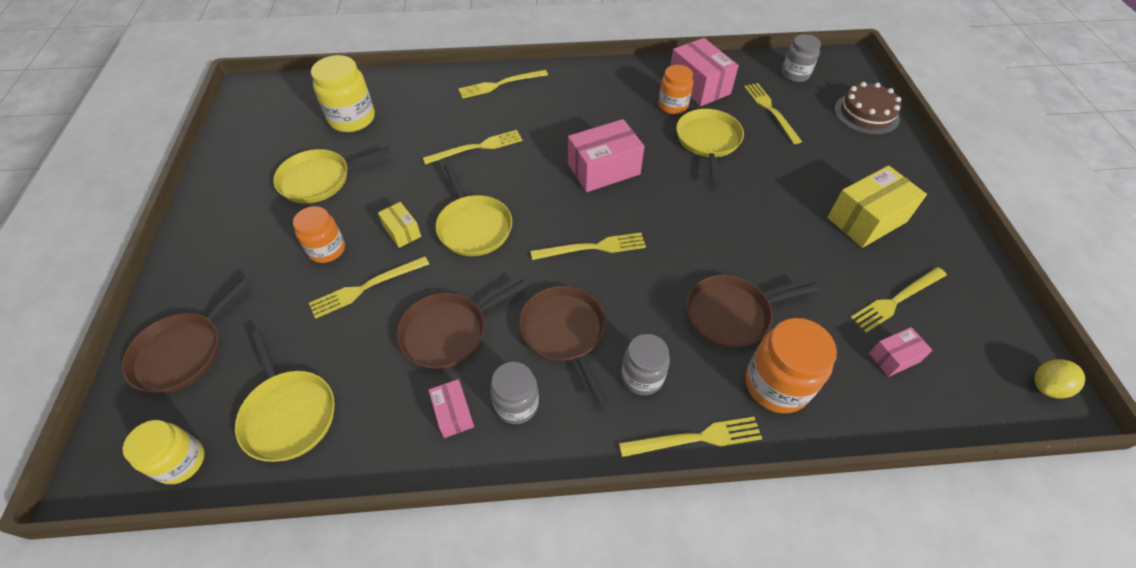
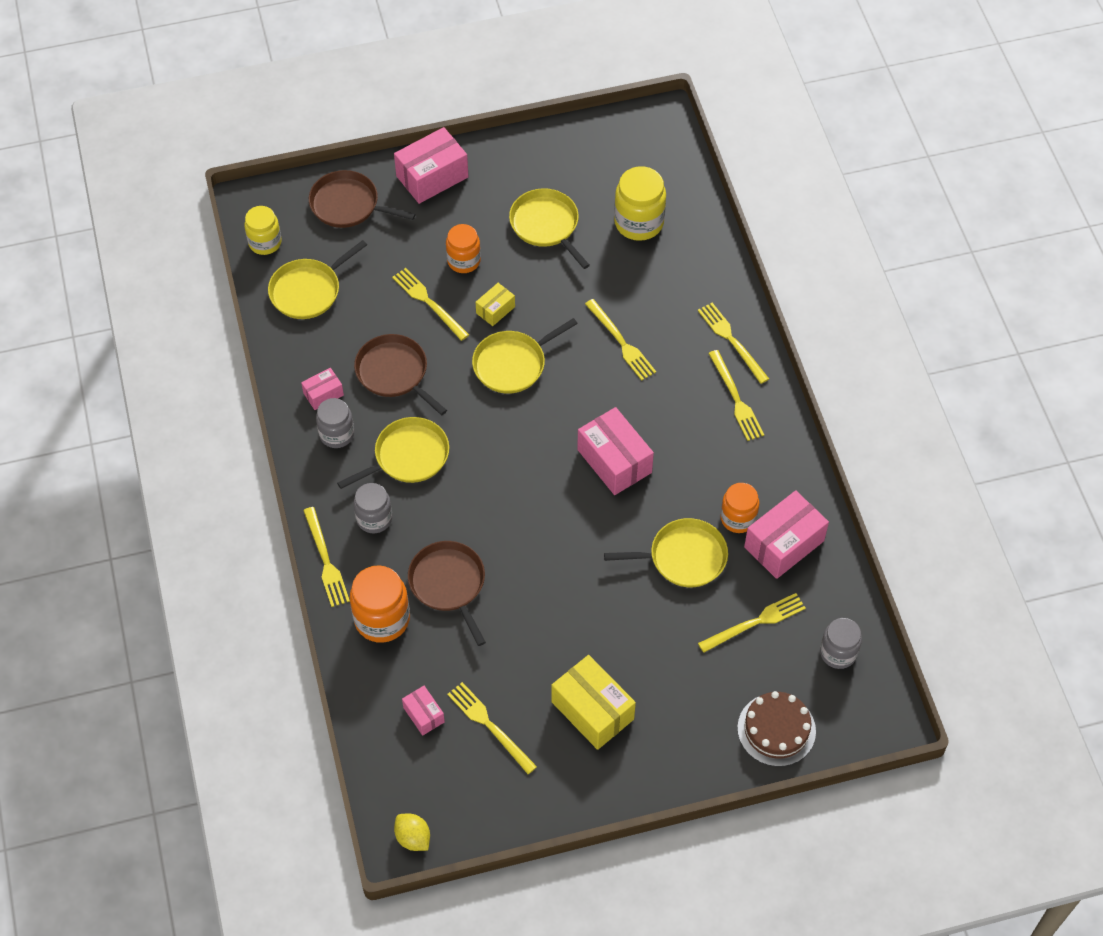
camera: 80 degrees right, 5 degrees up
brown pan [519,286,608,405] -> yellow pan [337,417,449,489]
yellow fork [531,232,646,260] -> yellow fork moved to [708,350,764,441]
none -> pink box [394,127,468,204]

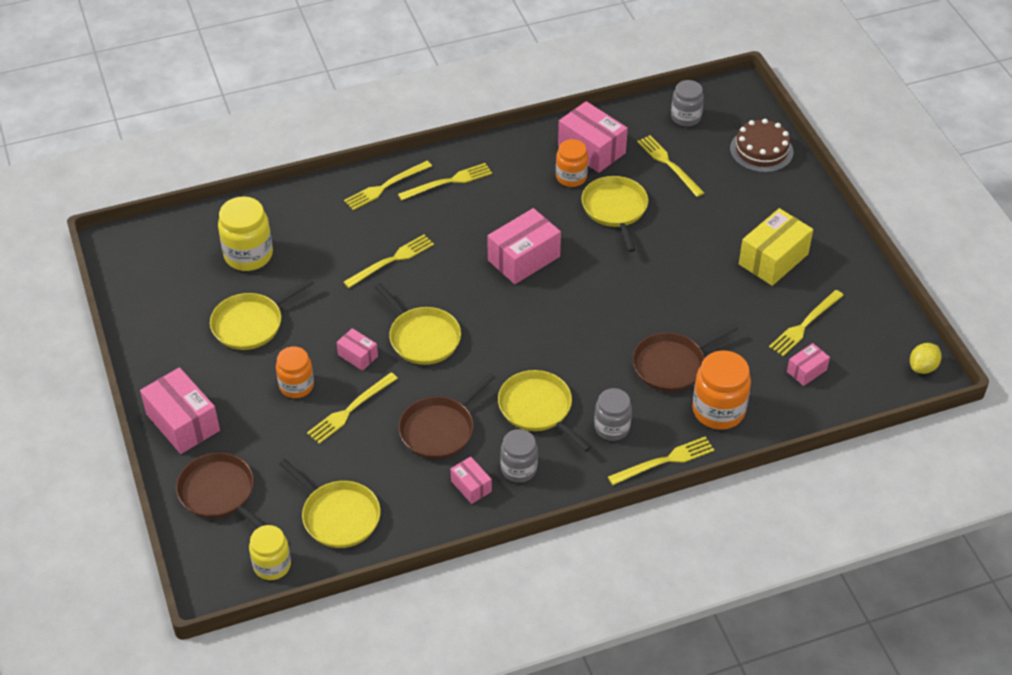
camera: 95 degrees left, 10 degrees down
brown pan [309,170,416,228] -> brown pan turned 120 degrees clockwise [176,453,266,528]
yellow box [475,283,515,326] -> pink box [336,328,378,371]

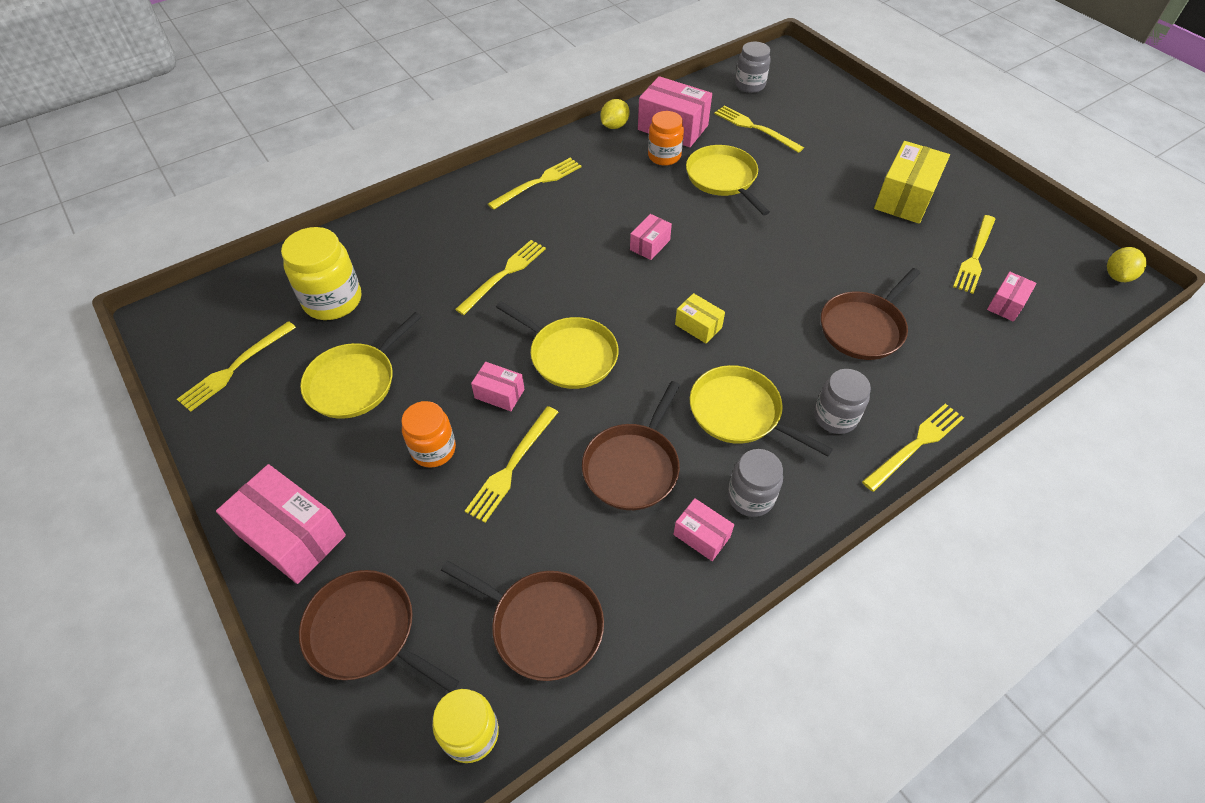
camera: 15 degrees left, 5 degrees up
yellow pan [279,459,381,548] -> brown pan [441,561,604,681]
yellow fork [344,161,432,210] -> yellow fork moved to [177,321,296,412]
pink box [487,208,561,284] -> pink box [630,214,672,260], size x0.53
orange jar [692,350,751,430] -> none
brown cake [730,119,793,173] -> none
none -> yellow lemon [600,99,630,129]
none -> yellow box [675,293,725,343]

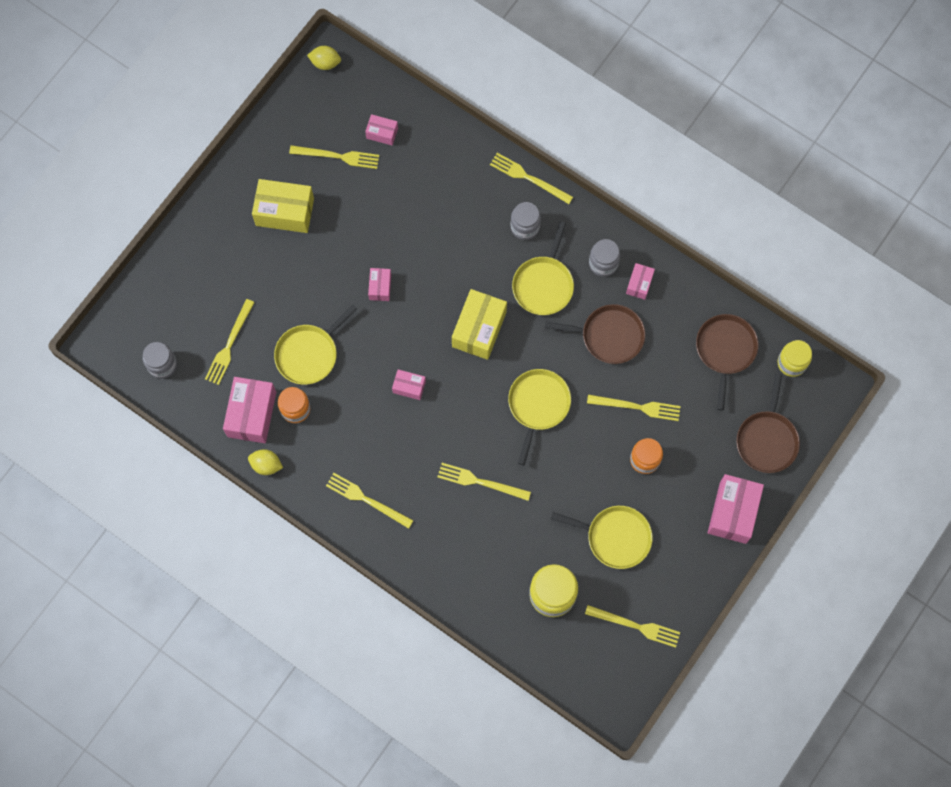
camera: 110 degrees left, 20 degrees up
pink box [471,362,525,411] -> pink box moved to [368,268,391,301]
yellow box [675,293,725,343] -> yellow box [452,289,507,360], size x1.90
brown pan [821,268,920,360] -> none

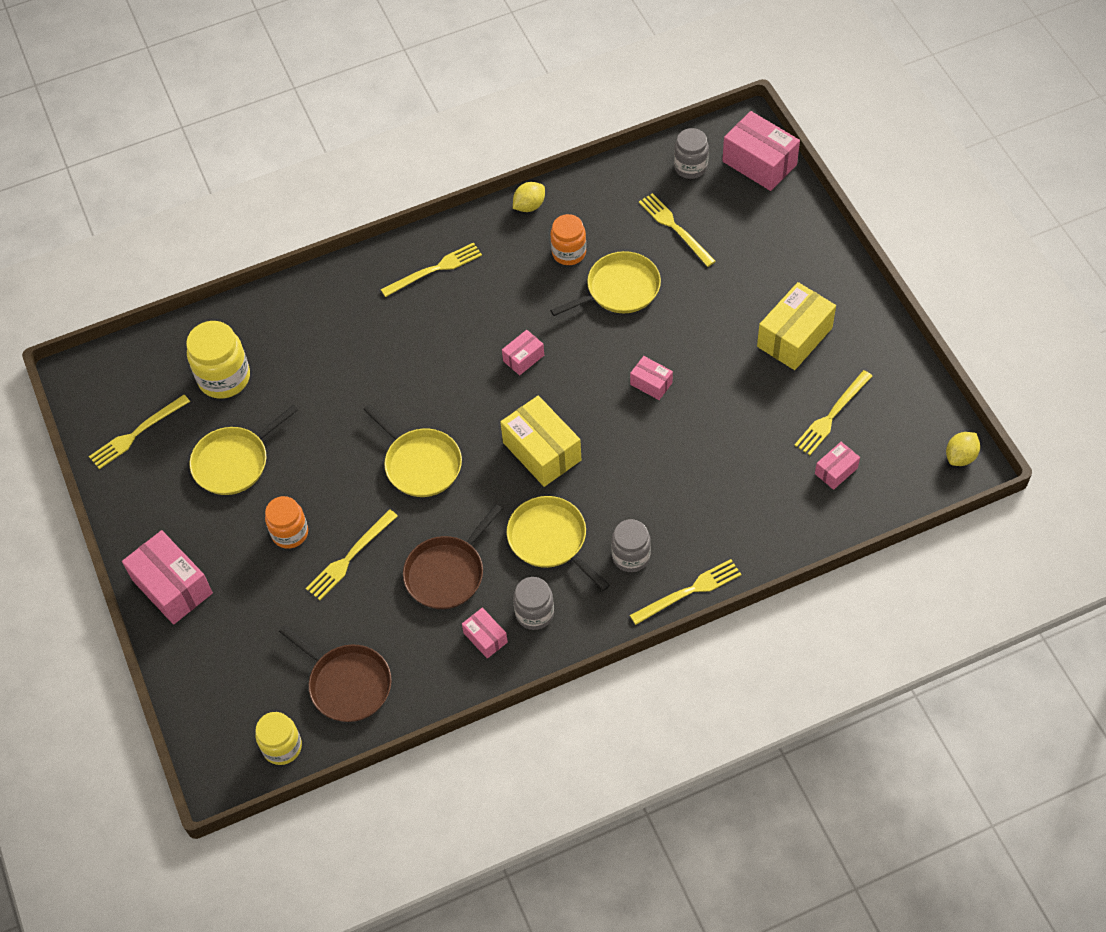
camera: 125 degrees right, 15 degrees down
pink box [223,377,276,443] -> pink box moved to [722,111,800,191]
yellow pan [274,304,358,385] -> yellow pan turned 75 degrees clockwise [550,251,661,316]
yellow fork [438,463,531,501] -> none
brown pan [736,373,800,473] -> none

